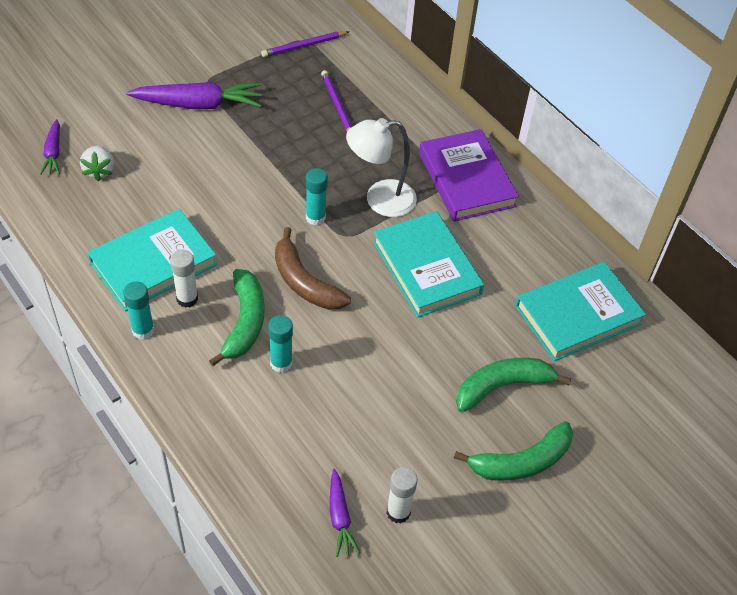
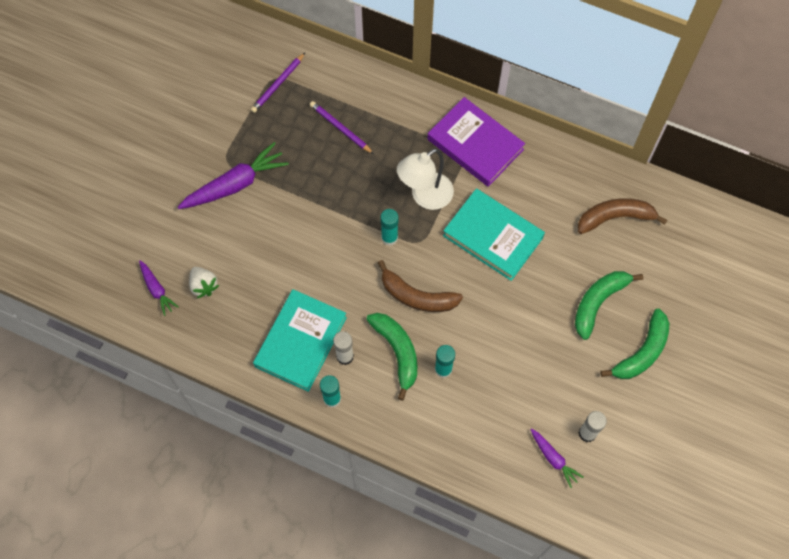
camera: 25 degrees left, 15 degrees up
turquoise book [515,262,646,361] -> brown banana [578,198,667,234]

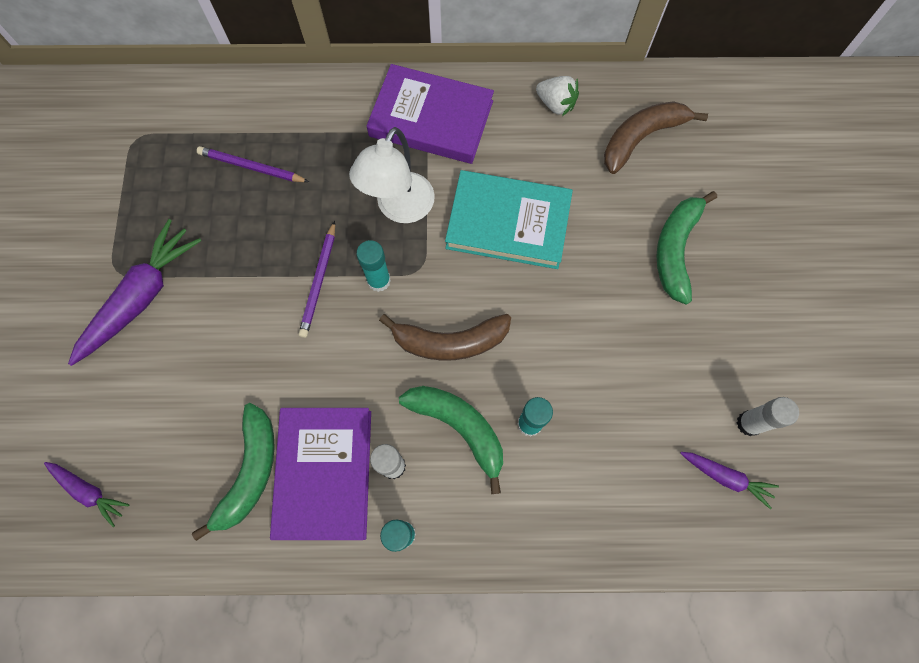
camera: 25 degrees left, 5 degrees up
white strawberry [189,267,220,298] -> white strawberry moved to [536,76,579,116]
purple pencil [251,53,305,113] -> purple pencil moved to [299,221,335,338]
turquoise book [253,289,347,392] -> purple book [270,408,371,540]
green banana [600,309,670,379] -> green banana moved to [192,403,275,541]

